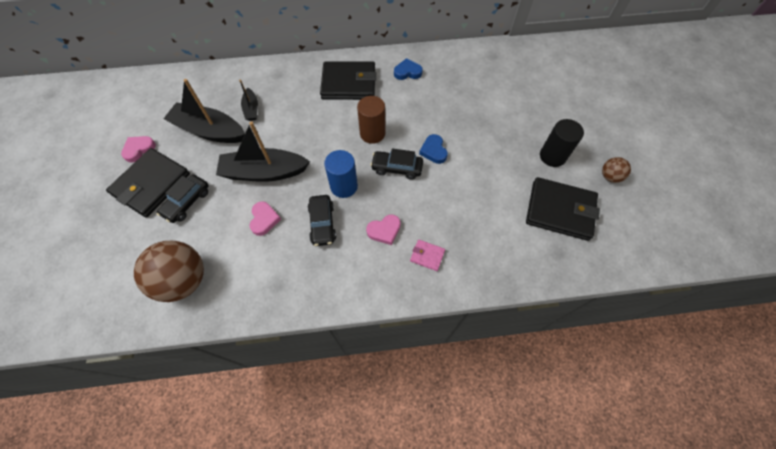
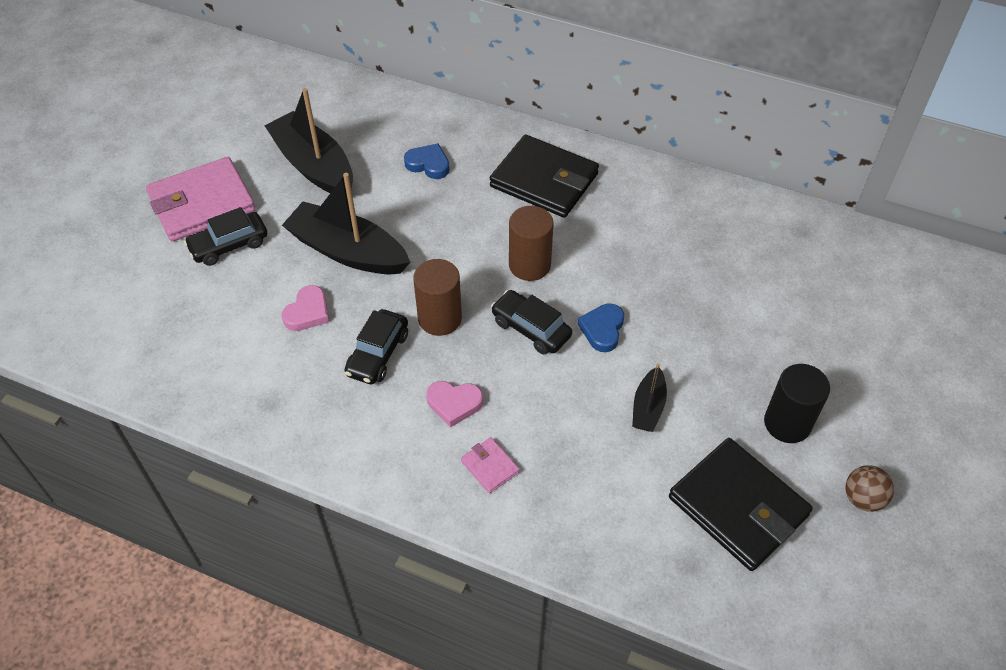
camera: 30 degrees right, 10 degrees down
black wallet [106,148,190,217] -> pink wallet [146,157,256,242]
pink heart [121,136,156,163] -> none
brown ball [134,241,204,302] -> none
black boat [239,80,258,121] -> black boat moved to [632,363,667,432]
blue cylinder [324,150,358,198] -> brown cylinder [413,259,462,336]
blue heart [394,58,423,80] -> blue heart moved to [404,144,450,179]

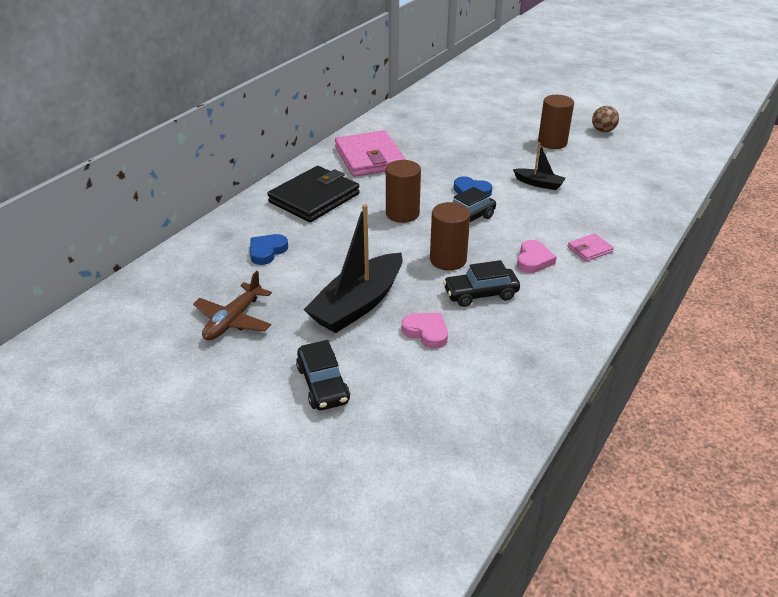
camera: 80 degrees left, 15 degrees down
pink wallet [146,157,256,242] -> pink wallet moved to [335,130,406,177]
black boat [265,88,353,193] -> brown plane [193,271,272,340]
black car [344,309,408,384] -> black car turned 135 degrees clockwise [443,260,520,307]
black wallet [669,438,813,571] -> none
black cylinder [764,364,830,443] -> brown cylinder [538,95,574,149]

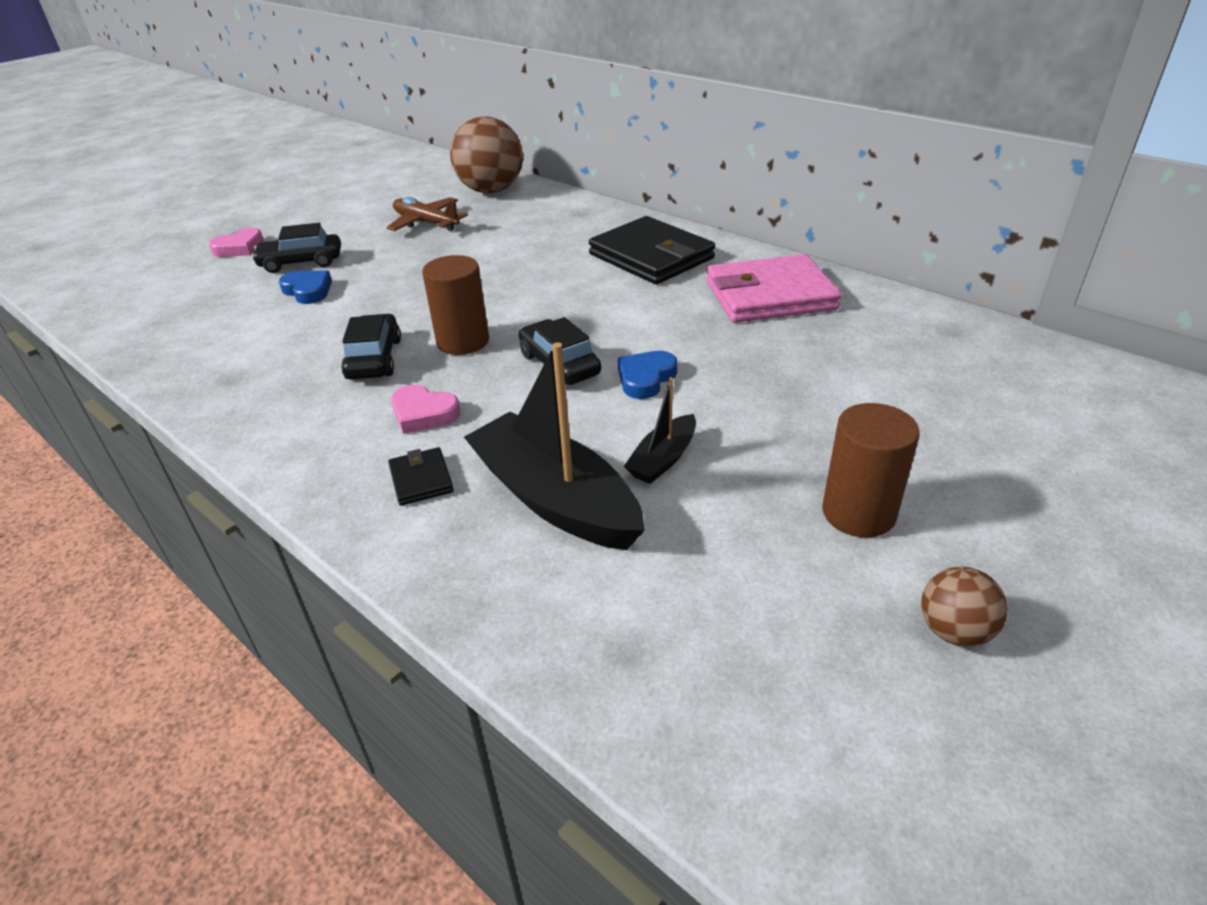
camera: 100 degrees right, 0 degrees up
blue heart [250,234,288,265] -> blue heart moved to [279,270,332,304]
black boat [303,204,402,333] -> black boat moved to [464,342,645,550]
brown cylinder [386,160,421,223] -> none
pink heart [402,313,448,349] -> pink heart moved to [209,227,264,257]
pink wallet [568,233,614,261] -> black wallet [388,447,454,506]
none -> brown ball [450,116,523,193]

